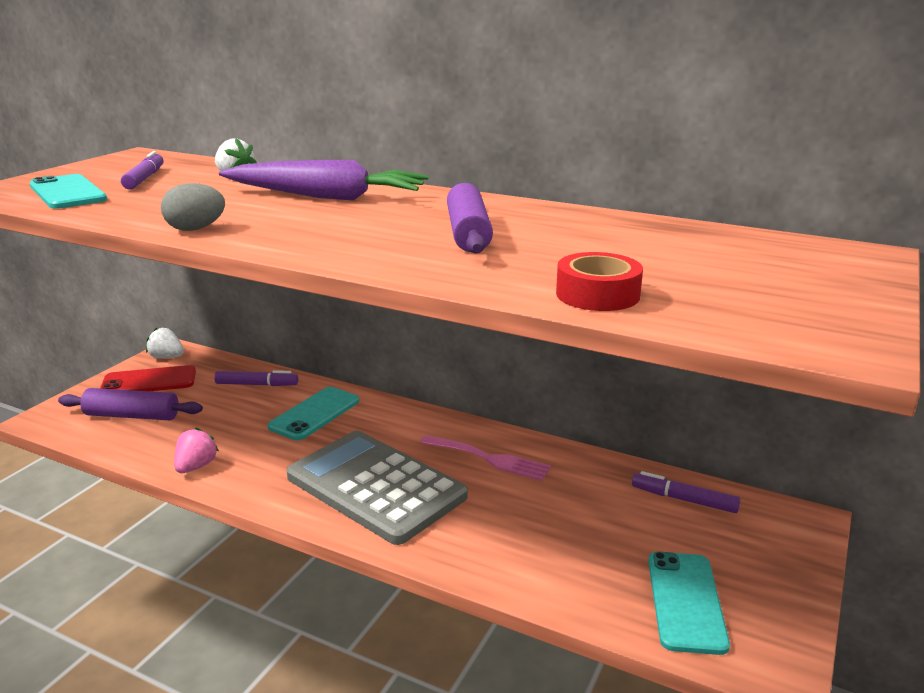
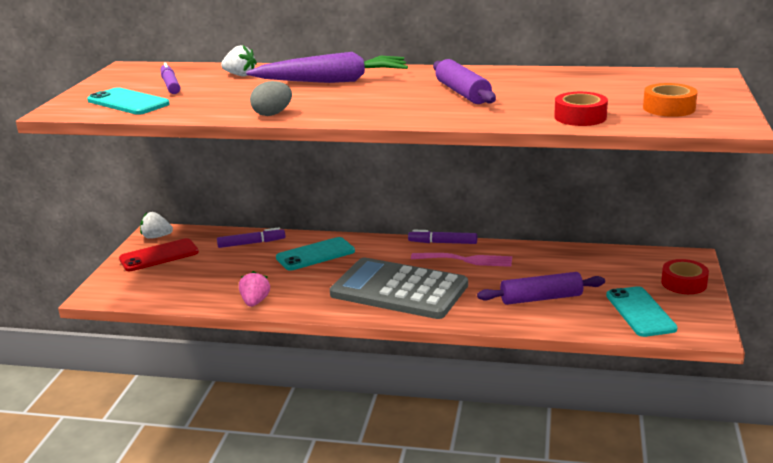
camera: 15 degrees left, 0 degrees up
purple rolling pin [58,388,203,420] -> purple rolling pin moved to [477,272,605,305]
turquoise phone [268,387,359,440] -> turquoise phone turned 45 degrees clockwise [276,237,355,271]
purple marker [632,471,741,513] -> purple marker moved to [408,230,477,244]
none -> orange tape [643,83,698,117]
none -> red tape [661,259,709,294]

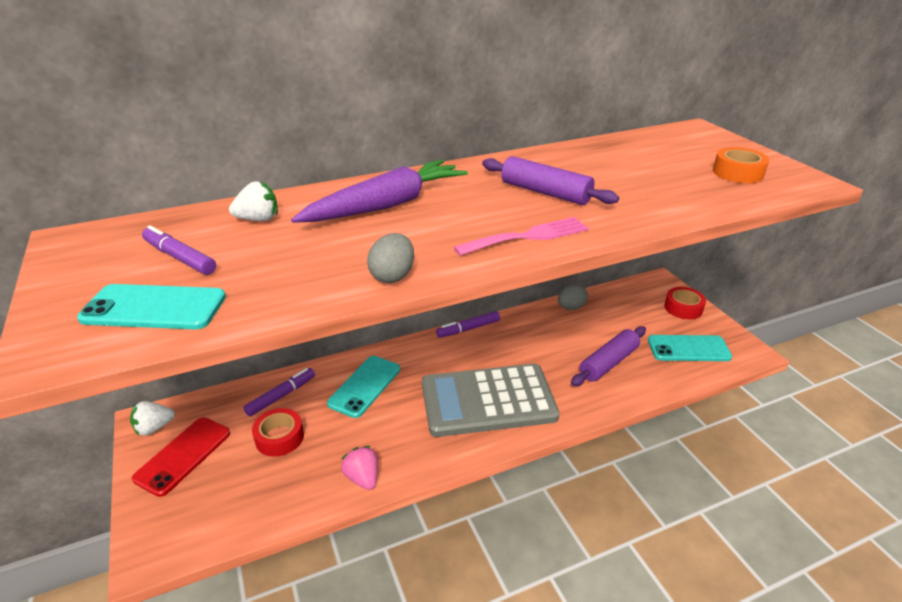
camera: 35 degrees left, 10 degrees up
pink fork [411,253,512,267] -> pink fork moved to [454,217,589,256]
red tape [554,92,608,126] -> red tape moved to [252,408,304,457]
turquoise phone [606,286,677,337] -> turquoise phone turned 45 degrees counterclockwise [648,335,732,361]
none -> grey egg [558,284,588,310]

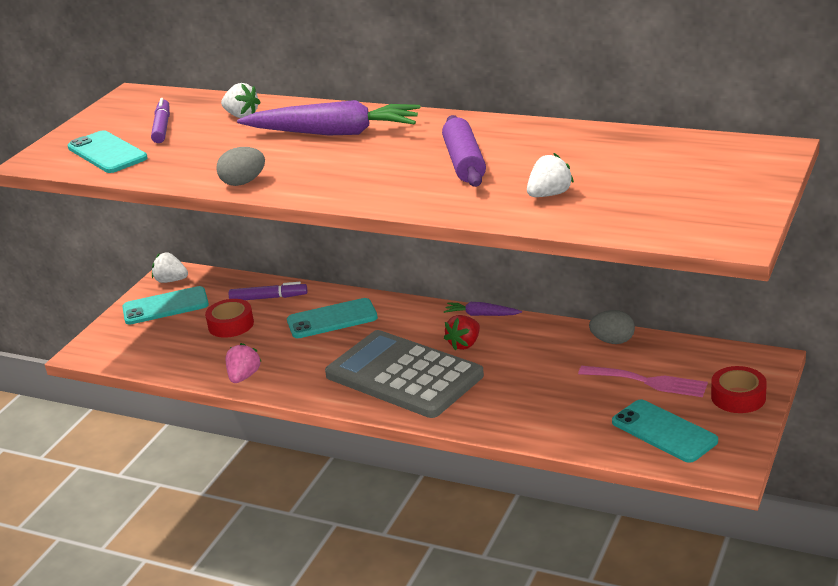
camera: 50 degrees right, 5 degrees down
red phone [132,417,230,497] -> turquoise phone [122,286,209,325]
purple marker [436,311,500,338] -> purple carrot [444,302,522,316]
pink fork [454,217,589,256] -> pink fork moved to [578,366,708,397]
purple rolling pin [571,326,646,386] -> none
orange tape [713,147,769,183] -> none
none -> red strawberry [444,315,480,350]
none -> white strawberry [527,153,574,197]

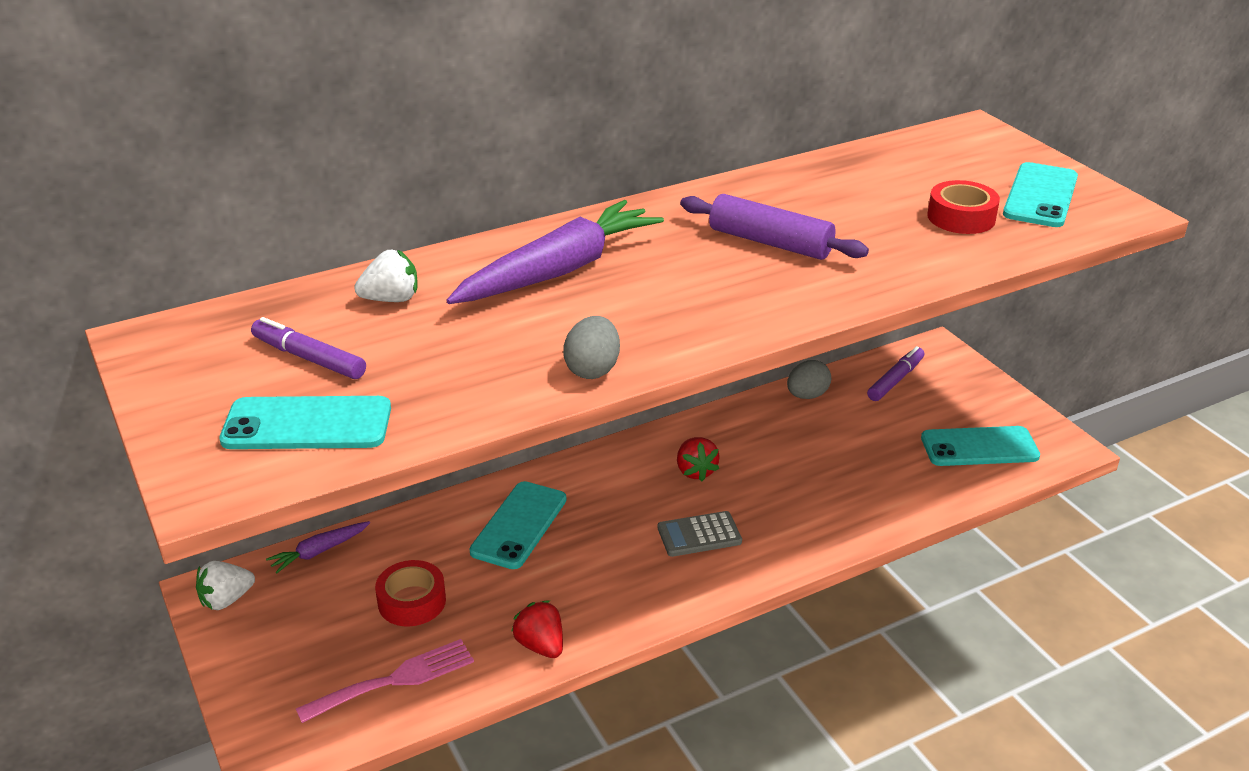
camera: 55 degrees left, 5 degrees up
turquoise phone [122,286,209,325] -> turquoise phone moved to [1003,162,1078,227]
pink strawberry [226,343,262,383] -> red strawberry [511,600,563,658]
purple marker [229,282,307,300] -> purple marker moved to [867,346,924,401]
grey calculator [325,330,484,418] -> grey calculator [657,511,742,557], size x0.42
purple carrot [444,302,522,316] -> purple carrot moved to [266,521,370,574]
white strawberry [527,153,574,197] -> none
pink fork [578,366,708,397] -> pink fork moved to [296,639,474,723]
red tape [711,366,767,413] -> red tape moved to [927,180,1000,234]

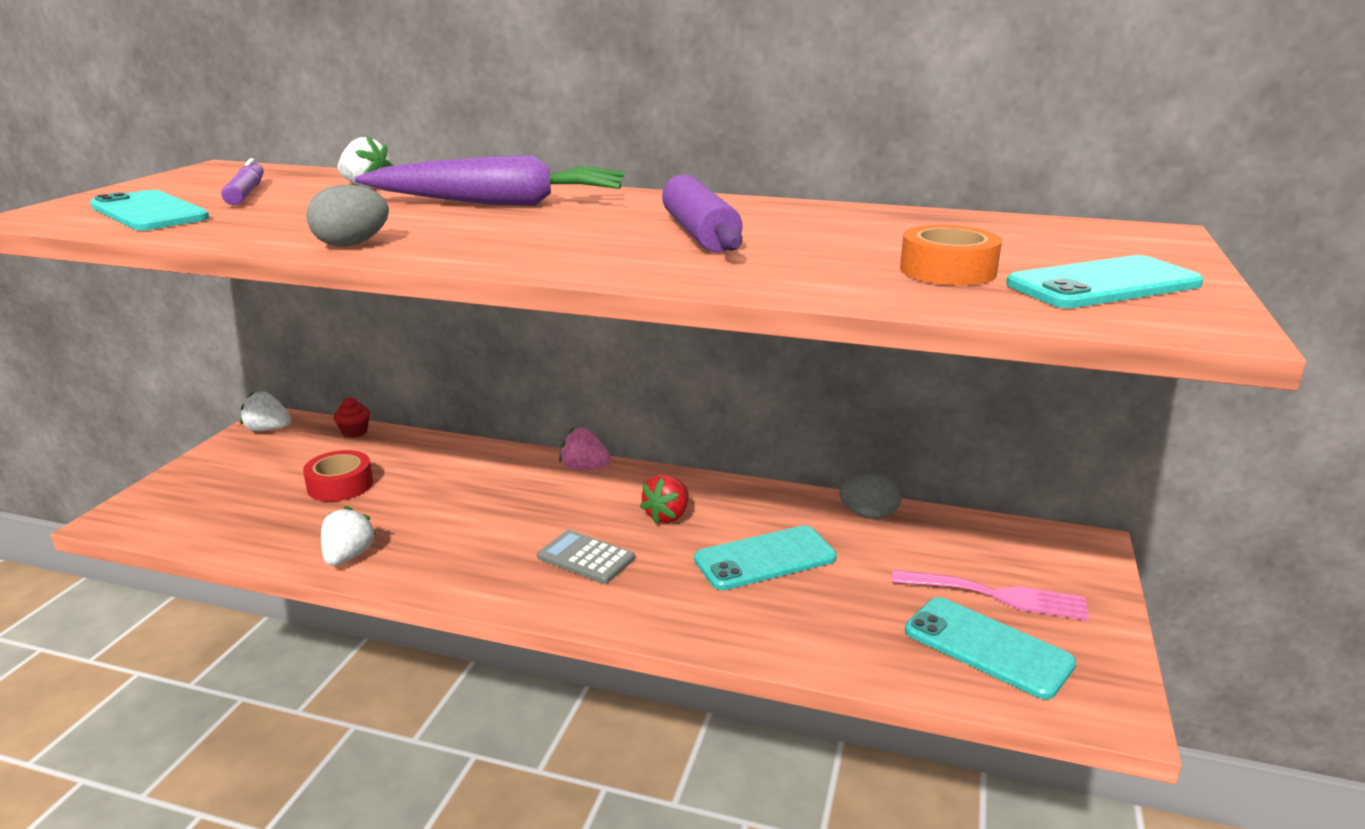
camera: 45 degrees right, 10 degrees down
purple carrot [266,521,370,574] -> red cupcake [334,397,370,438]
pink fork [296,639,474,723] -> pink fork moved to [892,570,1089,621]
turquoise phone [469,481,567,569] -> turquoise phone moved to [694,525,837,590]
red strawberry [511,600,563,658] -> white strawberry [321,506,376,566]
purple marker [867,346,924,401] -> none
red tape [927,180,1000,234] -> orange tape [900,225,1002,286]
none -> pink strawberry [559,428,611,470]

